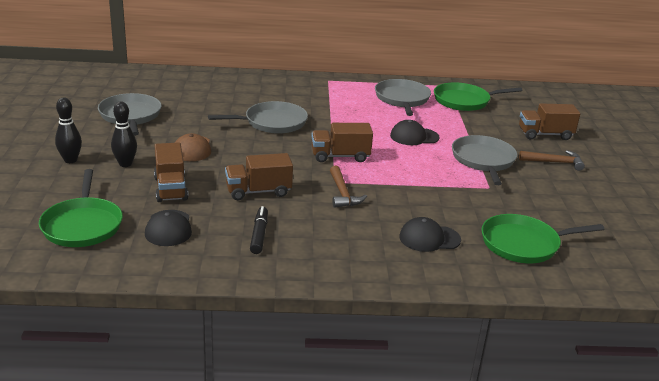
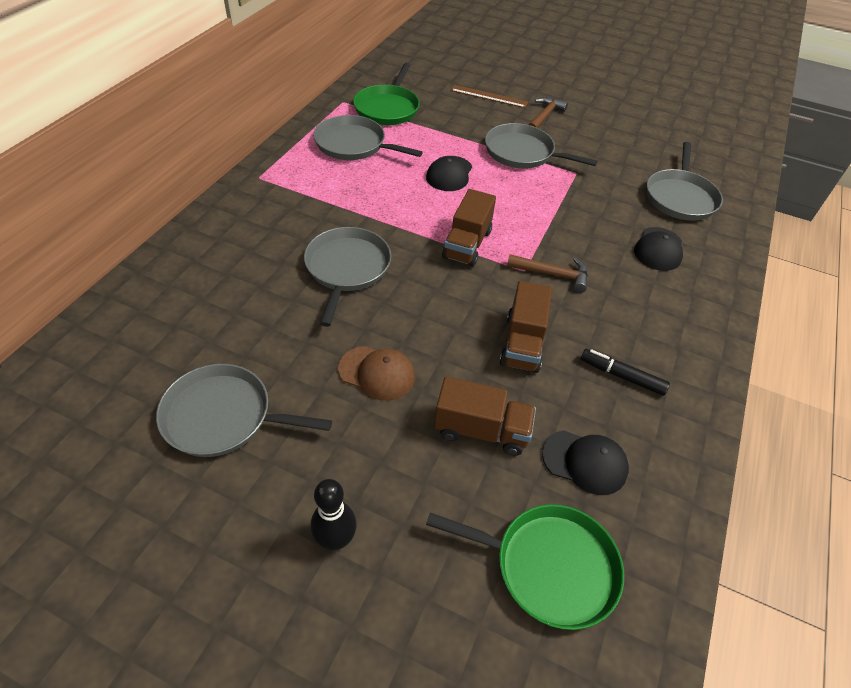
camera: 65 degrees left, 20 degrees up
black bowling pin [111,101,137,167] -> none
green pan [481,214,604,263] -> grey pan [647,142,723,221]
brown truck [519,103,580,140] -> brown ruler [451,85,528,108]

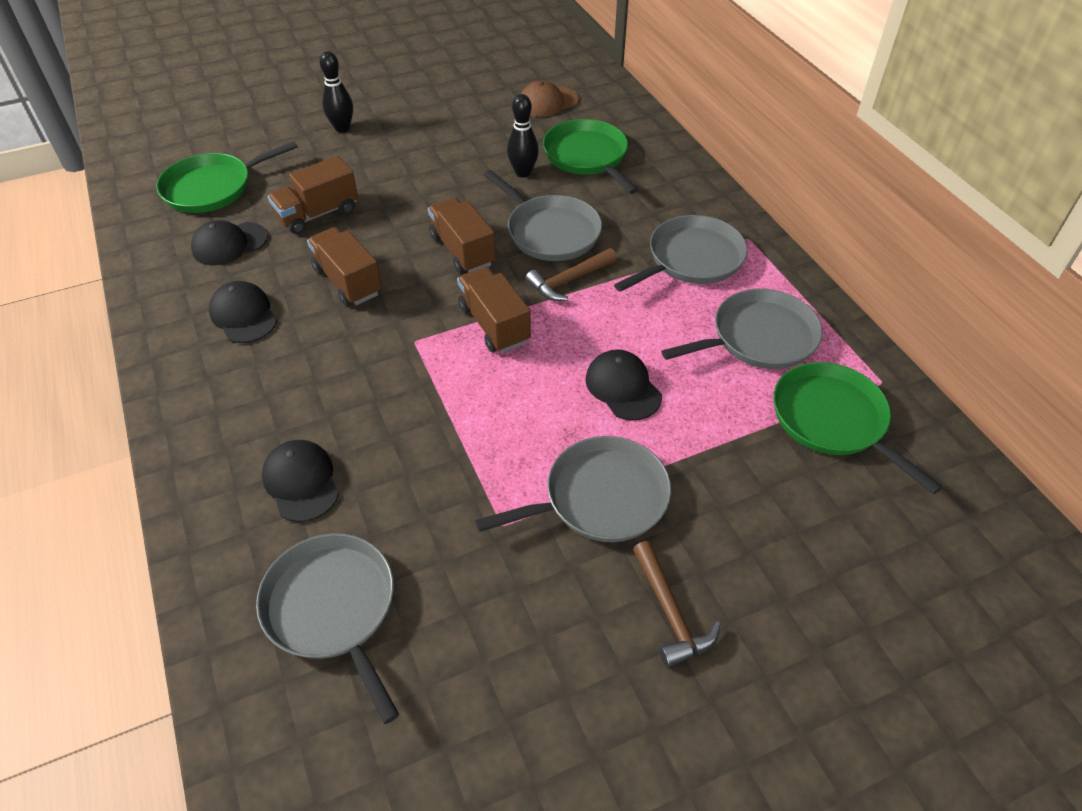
camera: 135 degrees right, 0 degrees up
grey pan [156,364,332,457] -> grey pan moved to [614,215,748,292]
brown cap [338,346,415,401] -> brown cap moved to [521,81,579,117]
brown ruler [451,85,528,108] -> none
brown hammer [507,254,588,293] -> brown hammer moved to [525,248,617,301]
black marker [581,349,670,396] -> black cap [209,281,277,343]
none -> brown truck [428,197,496,274]
none -> black bowling pin [507,94,539,178]
none -> green pan [543,119,638,194]

